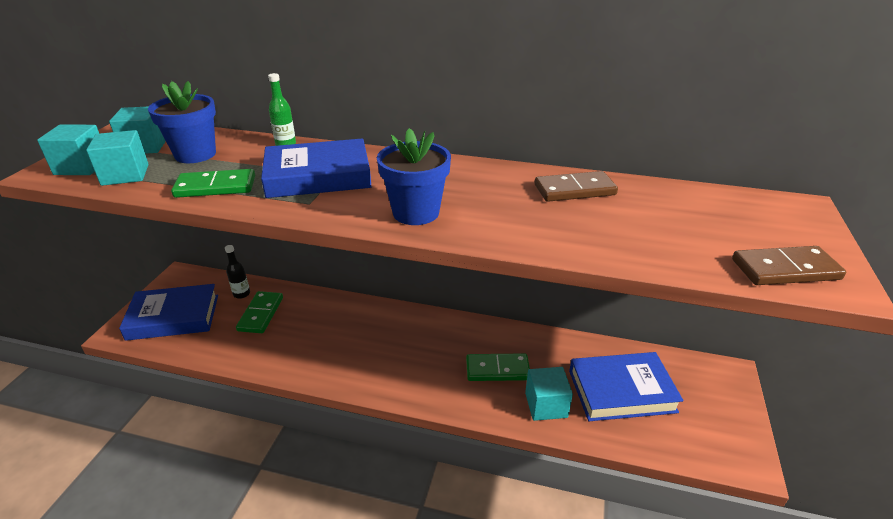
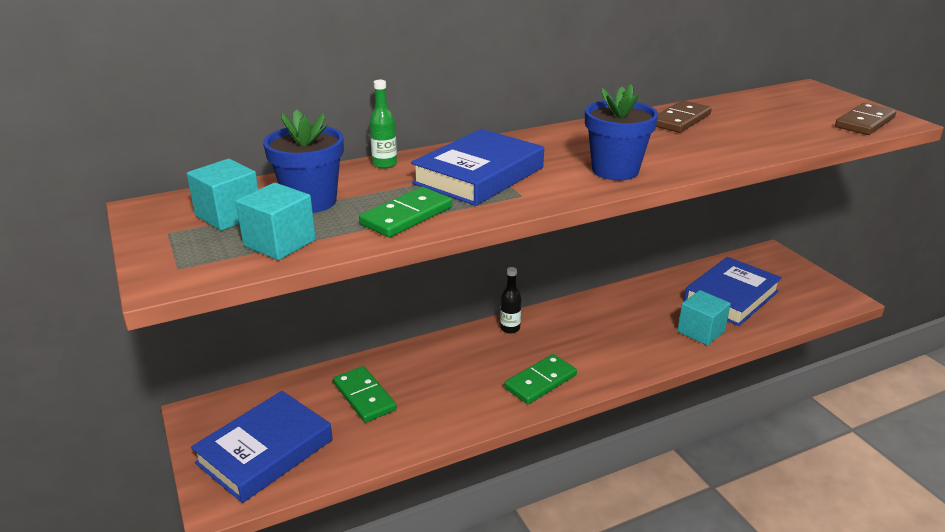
camera: 40 degrees left, 5 degrees down
turquoise cube [37,124,99,175] -> none
black bottle [225,245,250,299] -> black bottle moved to [500,267,521,333]
green domino [466,353,530,381] -> green domino moved to [504,354,577,404]

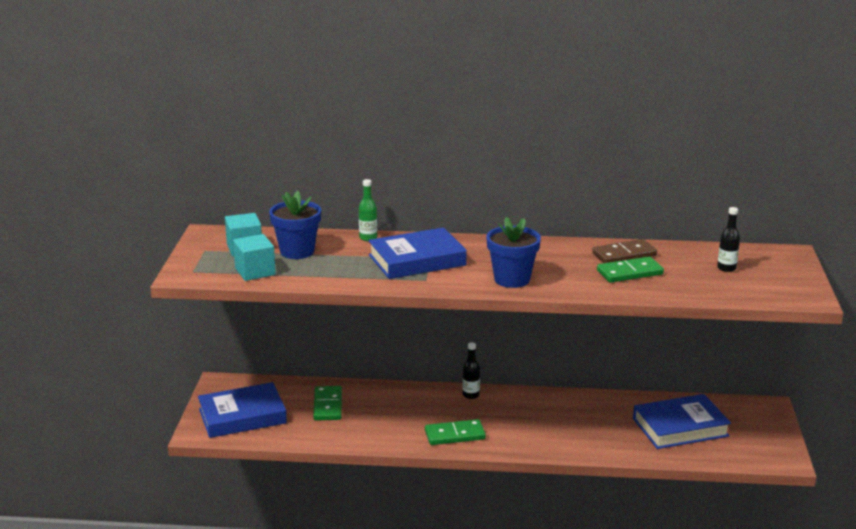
camera: 30 degrees right, 5 degrees down
green domino [359,187,452,237] -> green domino moved to [597,257,664,283]
turquoise cube [677,290,731,346] -> none
brown domino [835,103,896,135] -> none
none -> black bottle [717,207,740,272]

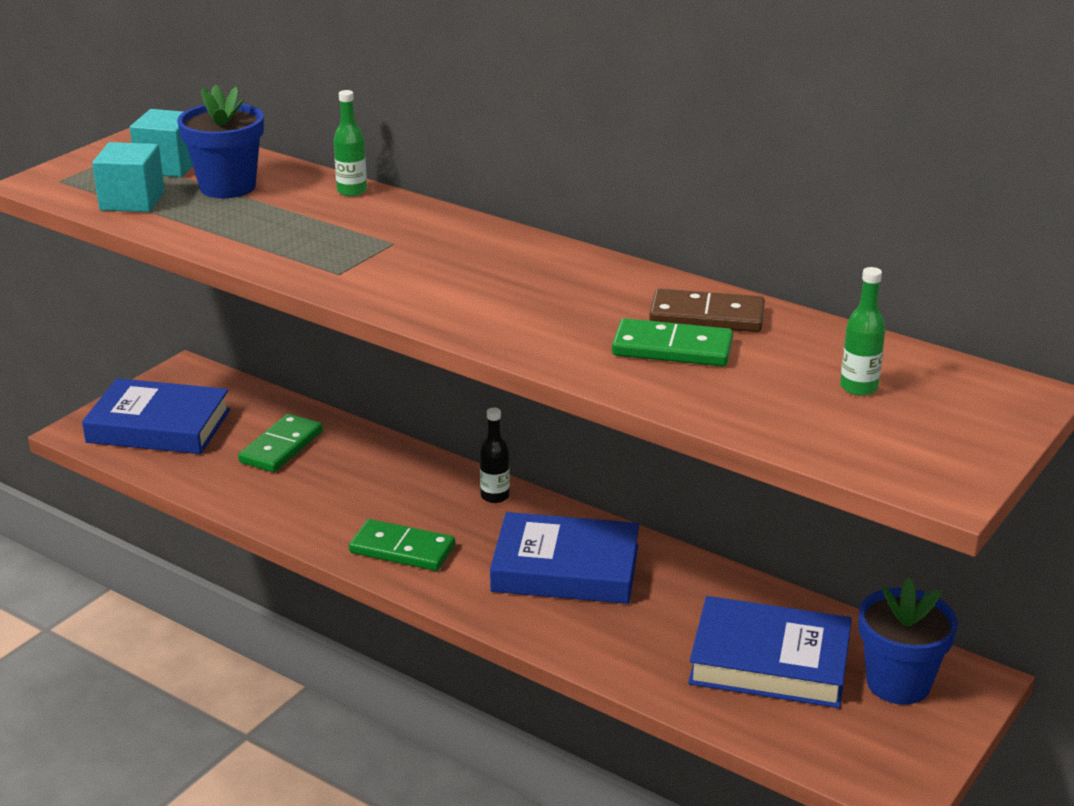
camera: 30 degrees right, 5 degrees up
blue book [368,227,467,279] -> blue book moved to [490,512,639,604]
blue flower pot [486,217,541,288] -> blue flower pot moved to [859,577,958,705]
black bottle [717,207,740,272] -> green bottle [840,267,886,396]

